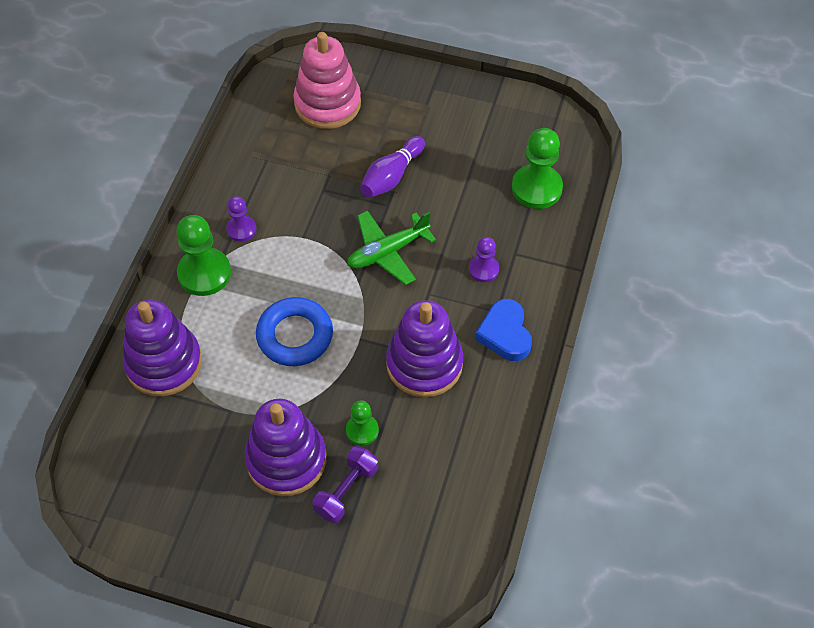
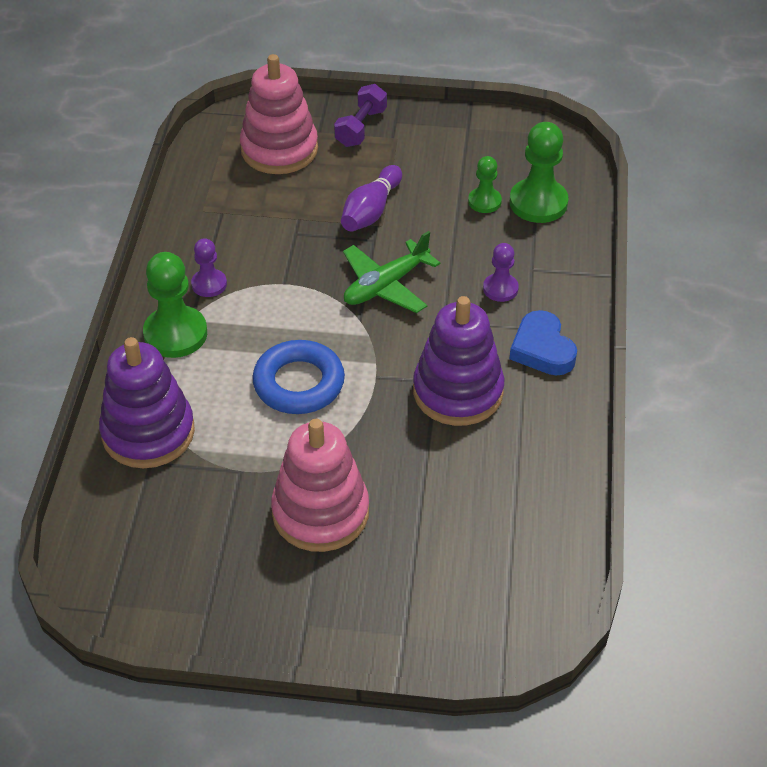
camera: 10 degrees left, 10 degrees down
purple stacking toy [245,399,326,496] -> pink stacking toy [271,419,369,552]
purple dumbbell [312,446,378,523] -> purple dumbbell moved to [334,84,387,147]
green pawn [346,400,379,446] -> green pawn moved to [468,156,502,213]

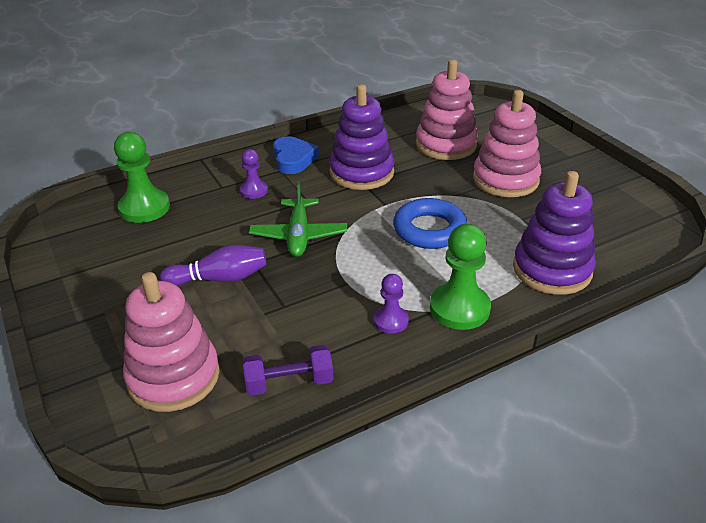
camera: 125 degrees left, 10 degrees down
purple dumbbell [334,84,387,147] -> purple dumbbell moved to [243,345,333,396]
green plane [343,231,440,313] -> green plane turned 75 degrees clockwise [249,181,347,257]
green pawn [468,156,502,213] -> none
blue heart [509,310,577,376] -> blue heart turned 45 degrees counterclockwise [273,136,319,174]
none -> pink stacking toy [416,59,478,160]

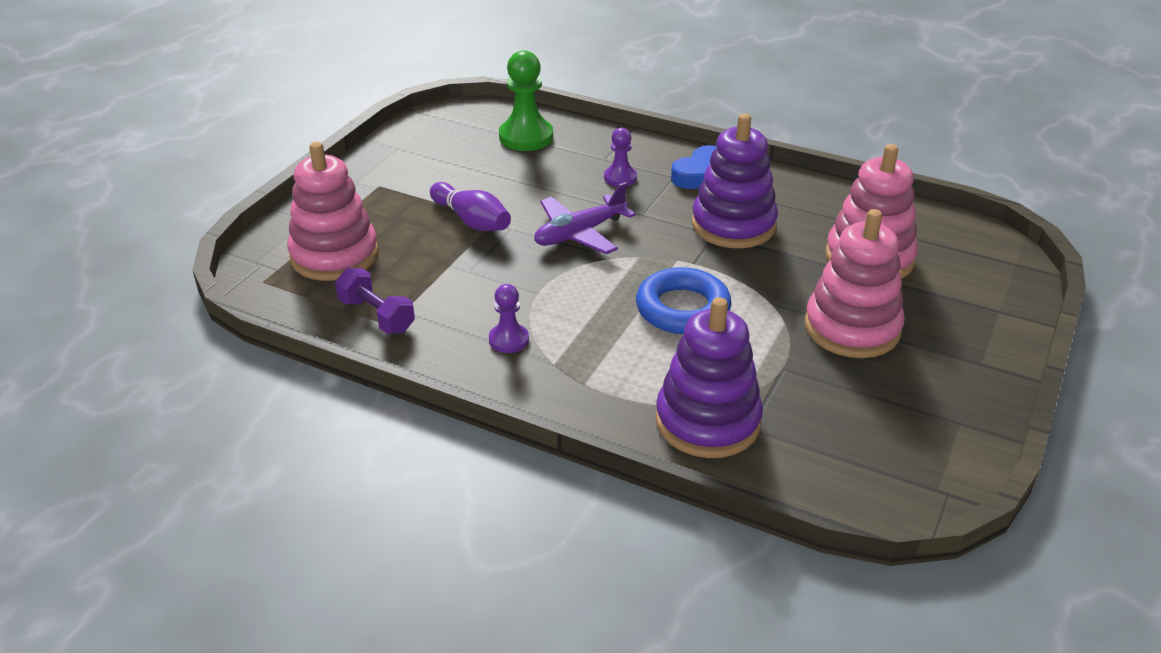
camera: 55 degrees right, 0 degrees up
green plane [249,181,347,257] -> purple plane [534,182,636,254]
green pawn [430,224,491,330] -> none

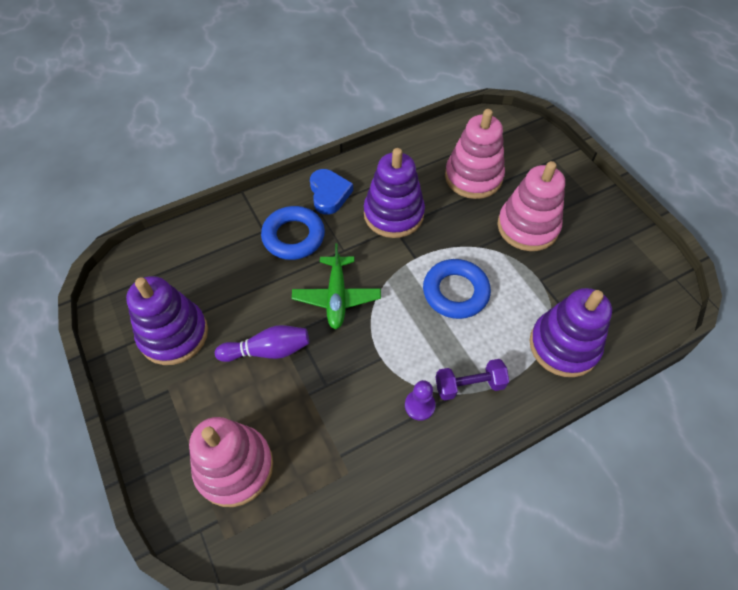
camera: 55 degrees left, 20 degrees up
purple dumbbell [335,268,415,334] -> purple dumbbell moved to [435,359,509,400]
green pawn [499,50,553,151] -> none
purple plane [534,182,636,254] -> green plane [292,243,381,329]
purple pawn [604,128,637,186] -> blue ring [261,206,325,260]
none -> purple stacking toy [126,276,208,365]

